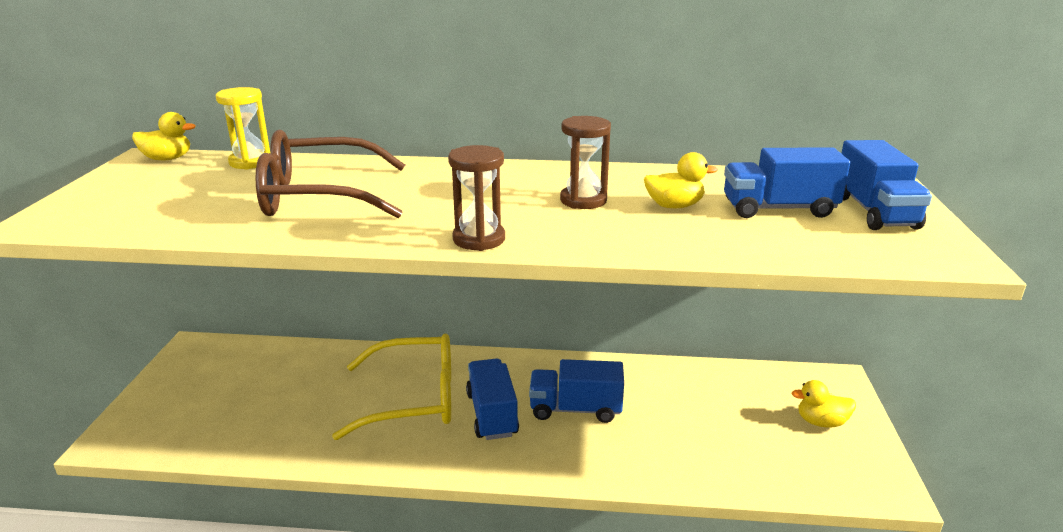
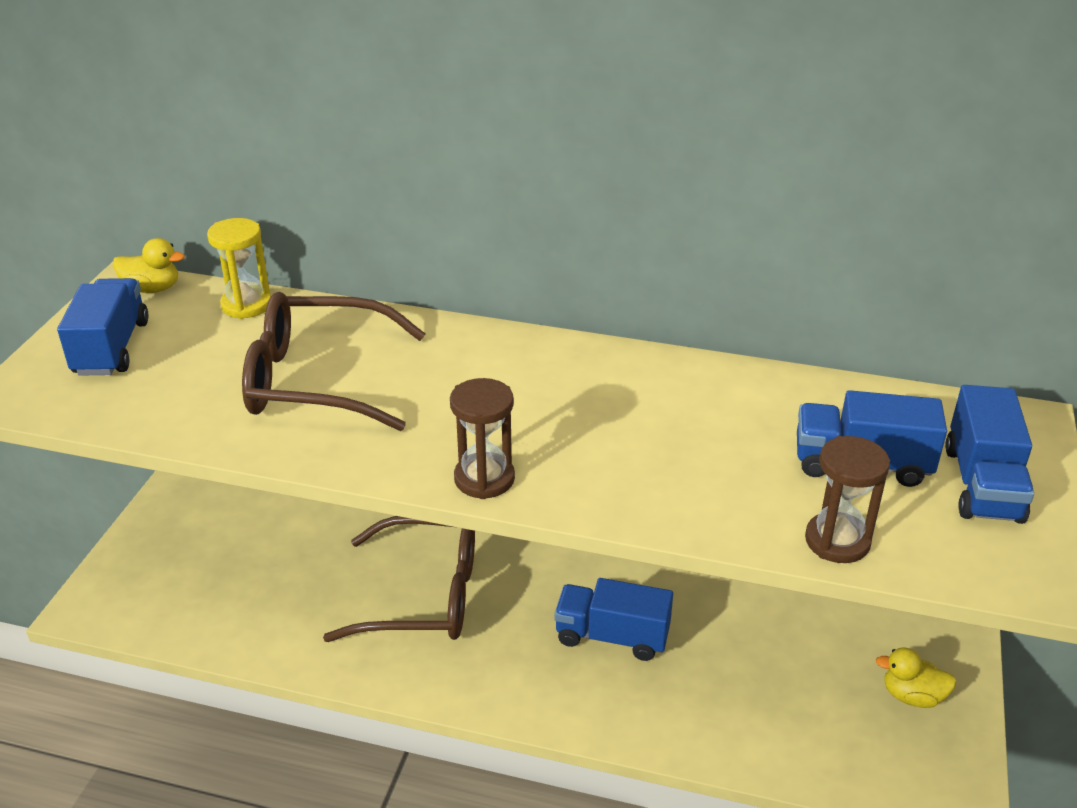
camera: 10 degrees right, 10 degrees up
yellow glasses [332,333,451,440] -> brown glasses [323,516,475,642]
blue truck [466,358,519,440] -> blue truck moved to [57,278,149,376]
brown hourglass [560,116,611,209] -> brown hourglass moved to [805,436,890,563]
yellow duck [644,152,718,208] -> none

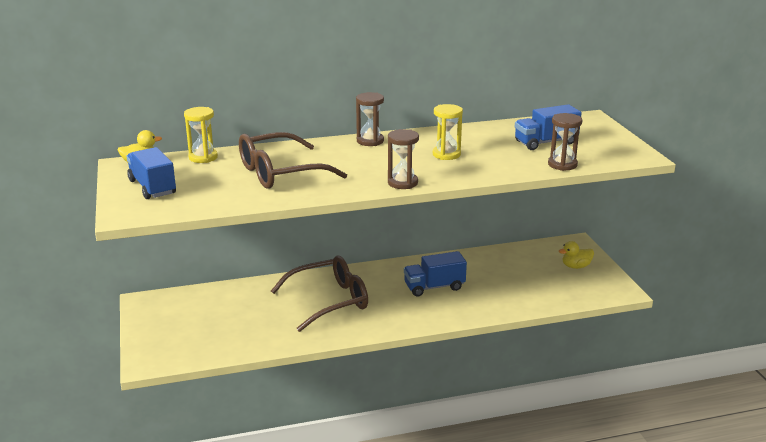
camera: 30 degrees left, 10 degrees down
blue truck [945,385,1034,524] -> none
none -> brown hourglass [356,92,384,146]
none -> yellow hourglass [433,104,463,160]

